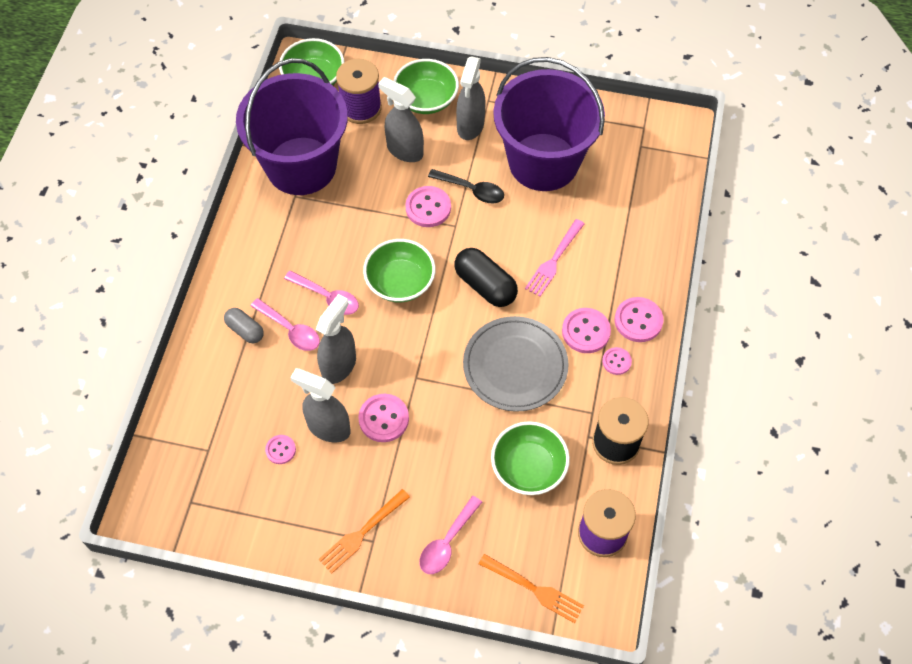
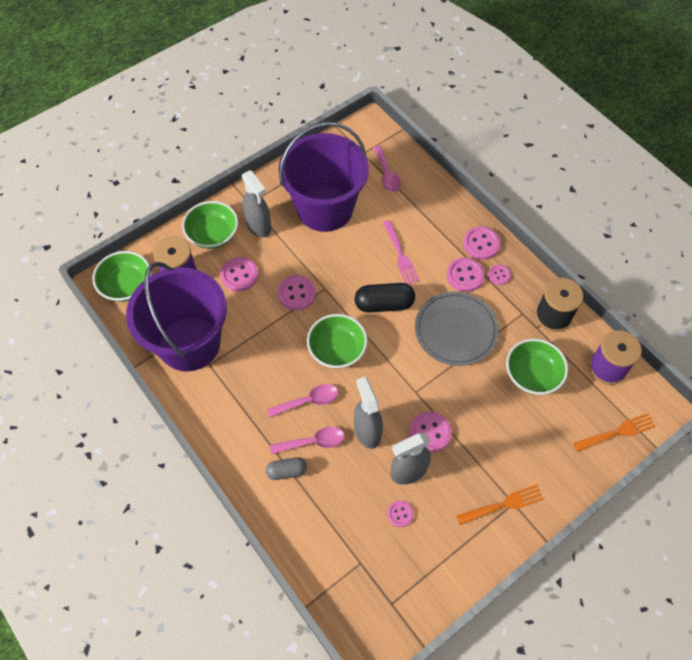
camera: 50 degrees left, 0 degrees up
orange fork [319,489,410,573] -> orange fork turned 105 degrees counterclockwise [456,484,544,525]
grey spray bottle [378,77,424,162] -> pink button [220,257,258,291]
pink spoon [419,496,482,574] -> pink spoon moved to [373,145,401,192]
black spoon [428,169,504,204] -> none

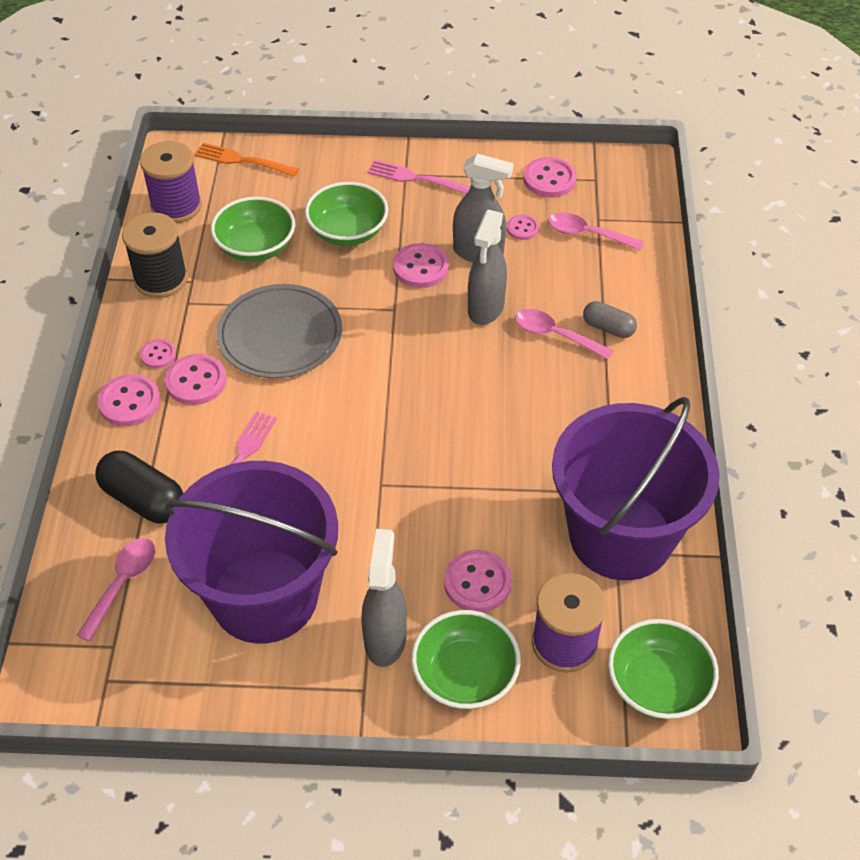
camera: 140 degrees left, 10 degrees down
pink spoon [267,384,338,417] -> pink spoon moved to [548,212,644,251]
pink button [278,275,316,310] -> pink button moved to [523,157,577,198]
green bowl [307,314,368,369] -> green bowl moved to [305,182,388,246]
black capsule [355,283,415,313] -> black capsule moved to [96,451,183,523]
orange fork [456,484,544,525] -> pink fork [367,160,470,194]

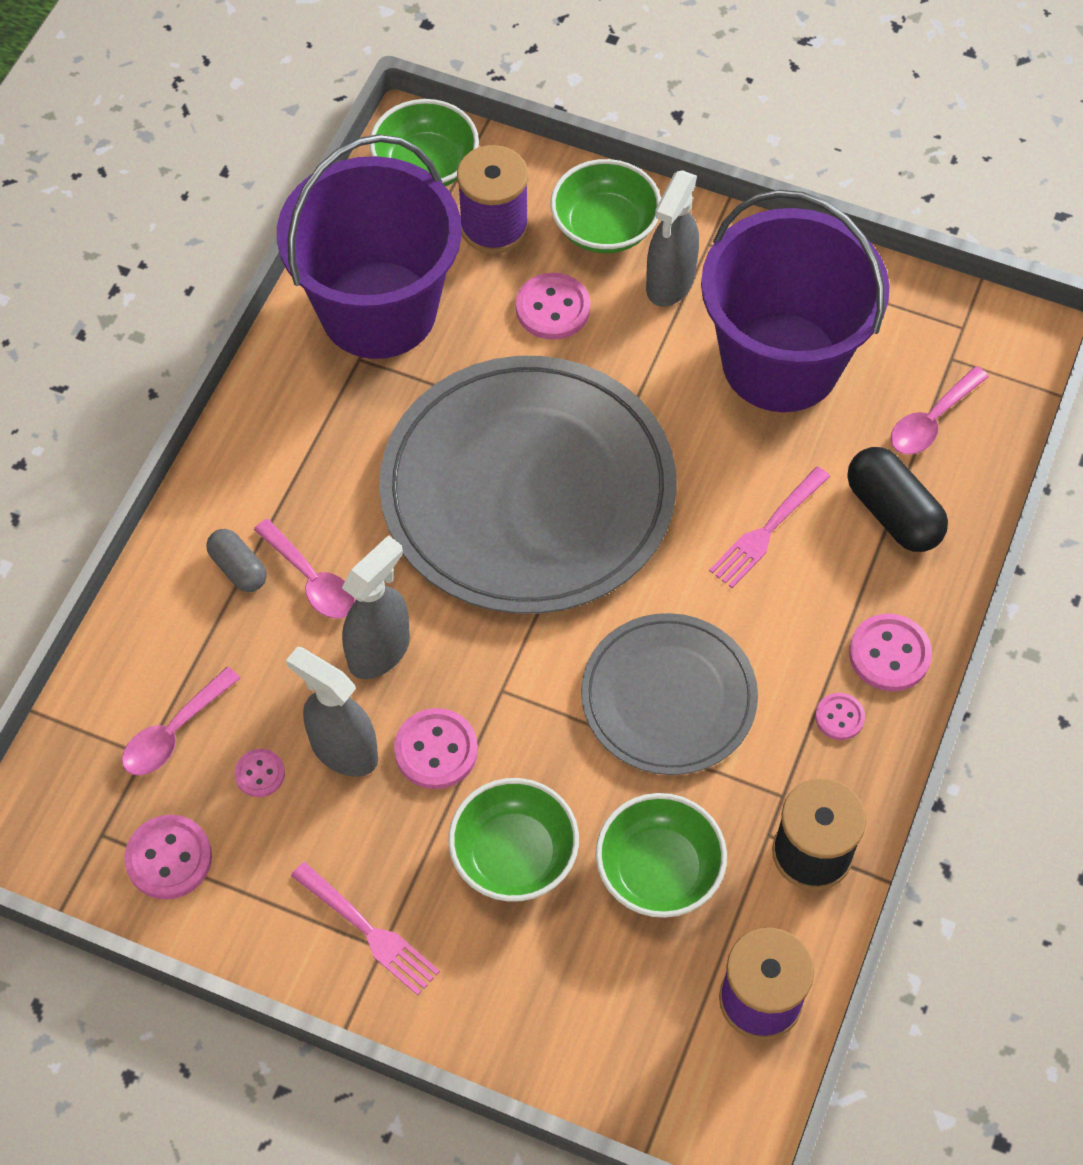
camera: 160 degrees left, 10 degrees up
pink button [165,354,226,405] -> none
orange fork [194,143,299,177] -> none
pink spoon [548,212,644,251] -> pink spoon turned 90 degrees clockwise [122,667,240,776]
none -> grey plate [379,356,677,614]

